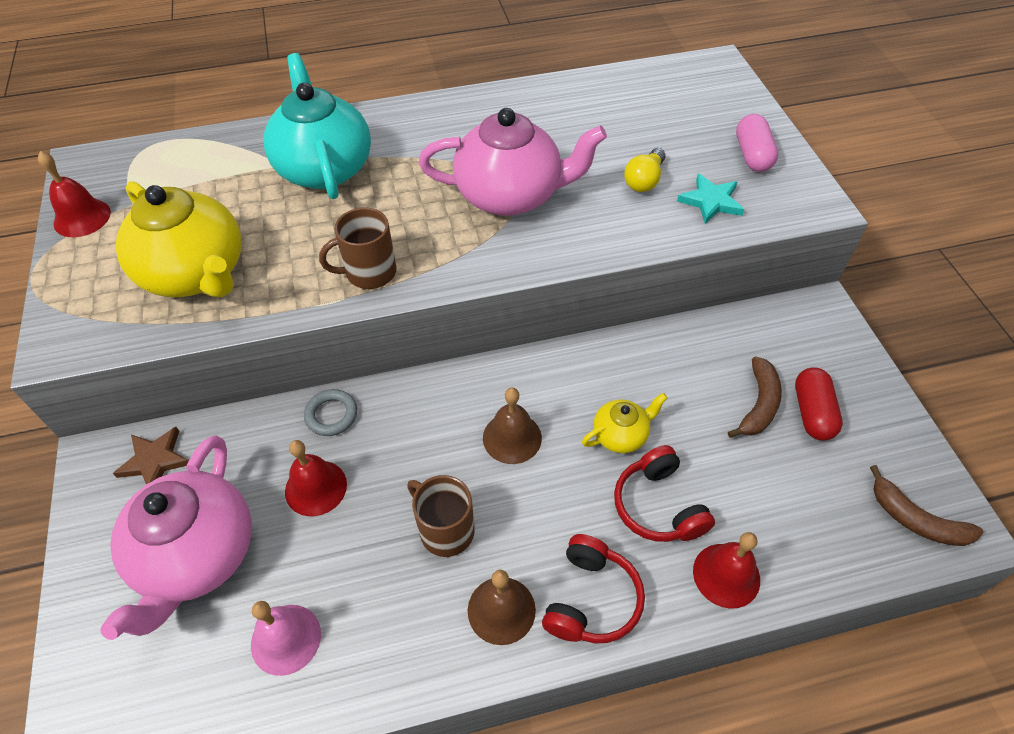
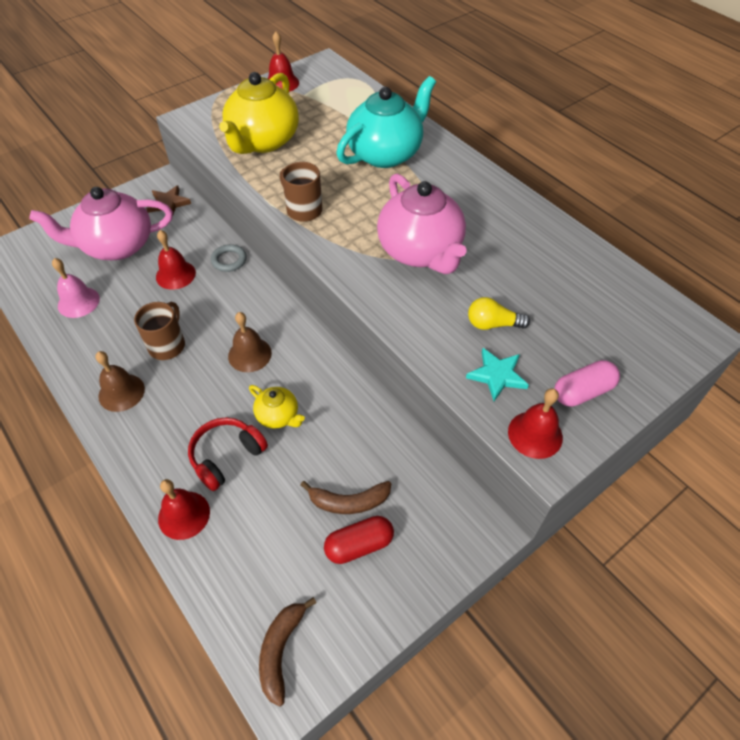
camera: 65 degrees right, 0 degrees up
red headphones [542,534,645,644] -> none
none -> red bell [508,388,563,459]

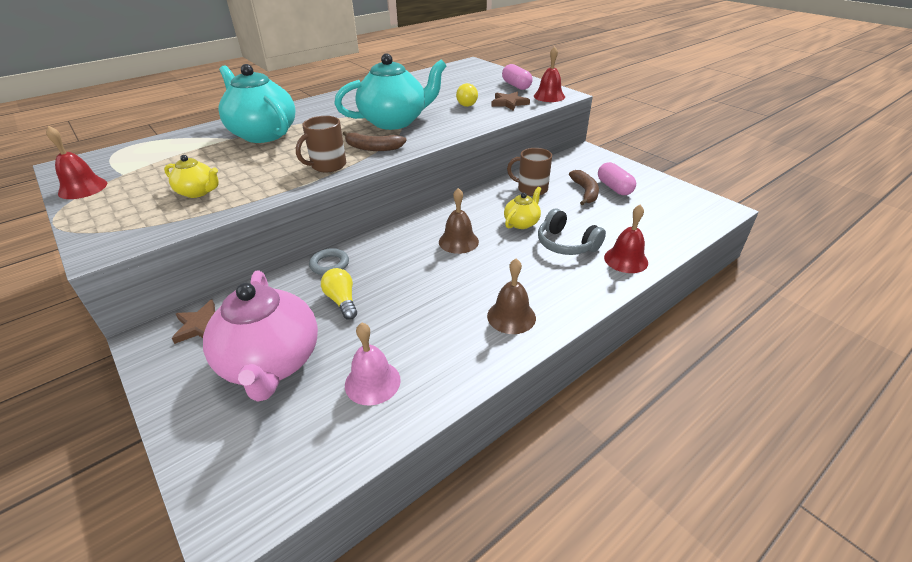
camera: 90 degrees left, 15 degrees down
brown mug [134,302,185,360] -> brown mug moved to [507,148,552,196]
red bell [156,230,196,290] -> yellow light bulb [321,268,357,320]
red headphones [188,417,268,491] -> grey headphones [538,209,606,255]
yellow teapot [219,72,299,154] -> yellow teapot [164,155,219,198], size x0.48
brown banana [259,597,317,707] -> brown banana moved to [343,131,407,151]
red capsule [324,516,394,564] -> pink capsule [598,162,636,195]
pink teapot [377,173,467,274] -> turquoise teapot [334,53,447,130]
turquoise star [466,348,529,401] -> brown star [491,92,530,111]

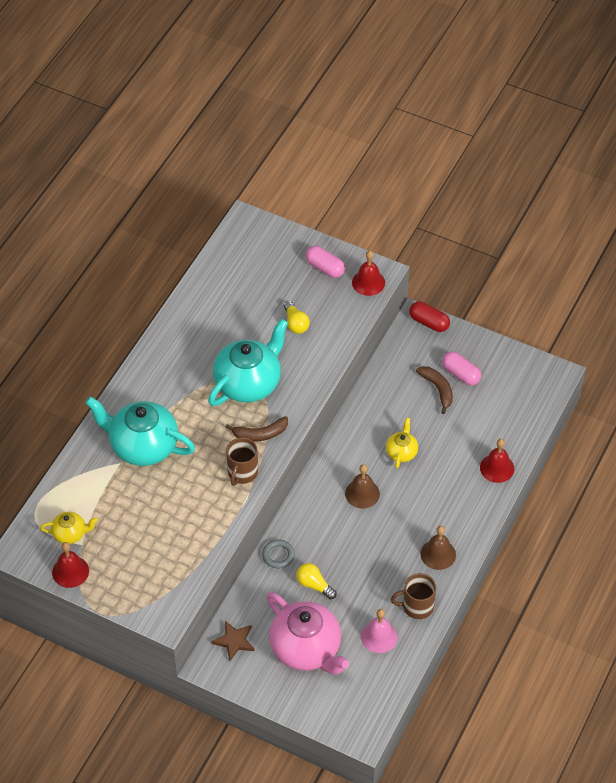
camera: 25 degrees left, 15 degrees up
yellow teapot [164,155,219,198] -> yellow teapot moved to [40,512,98,544]
brown star [491,92,530,111] -> none
brown mug [507,148,552,196] -> brown mug moved to [391,573,436,619]
grey headphones [538,209,606,255] -> none
none -> red capsule [409,301,450,332]

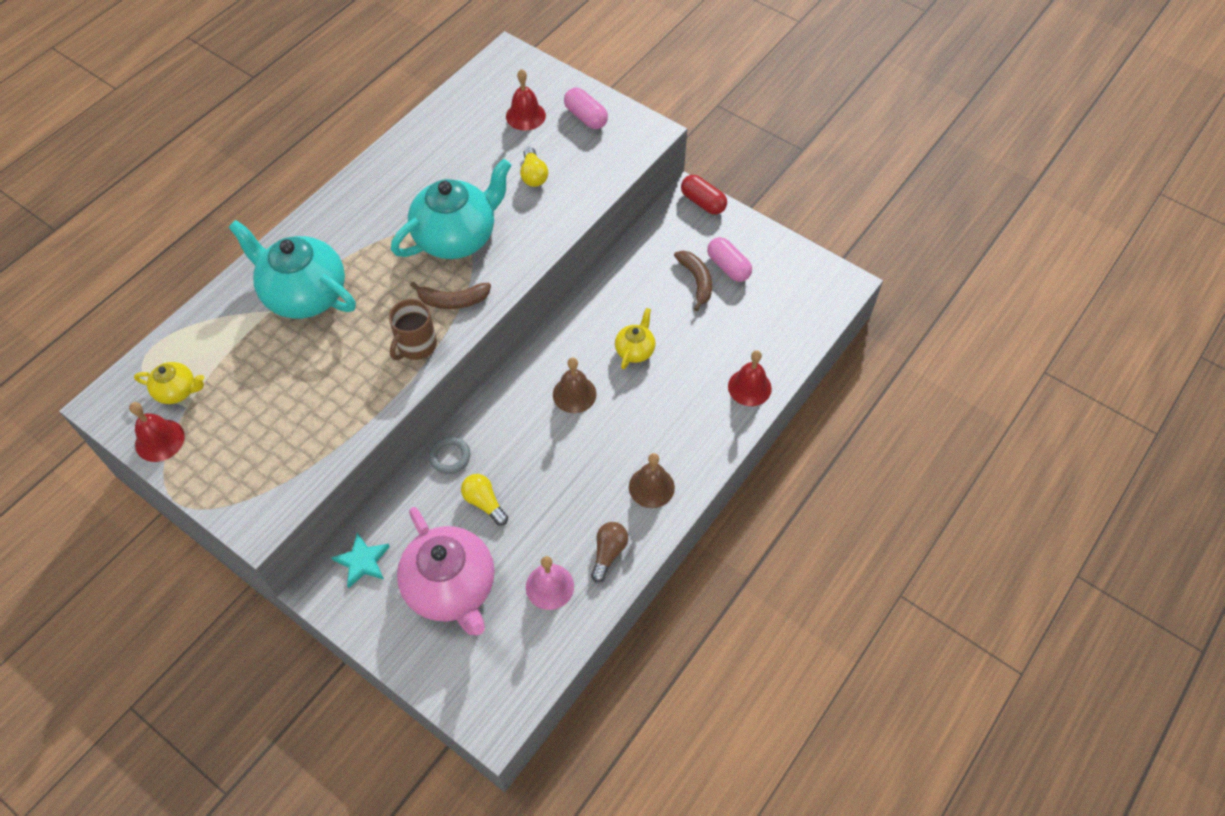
camera: 10 degrees right, 5 degrees up
brown star [211,621,254,661] -> turquoise star [331,533,390,588]
red bell [352,251,385,296] -> red bell moved to [506,69,546,131]
brown mug [391,573,436,619] -> brown light bulb [591,522,628,582]

